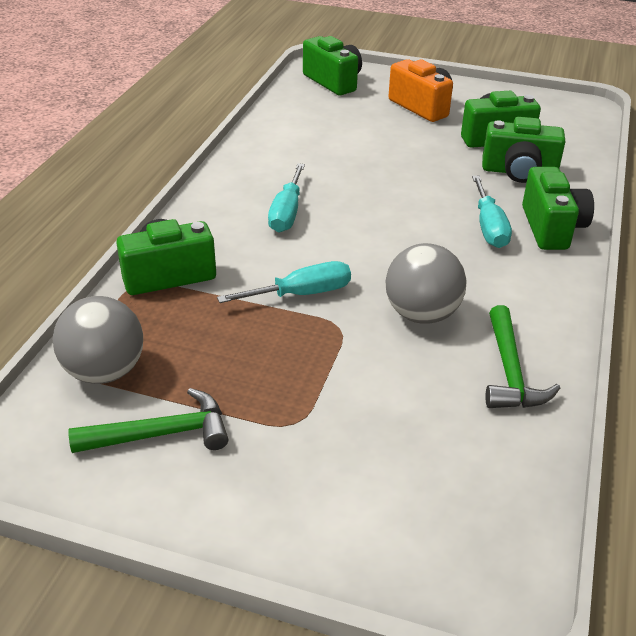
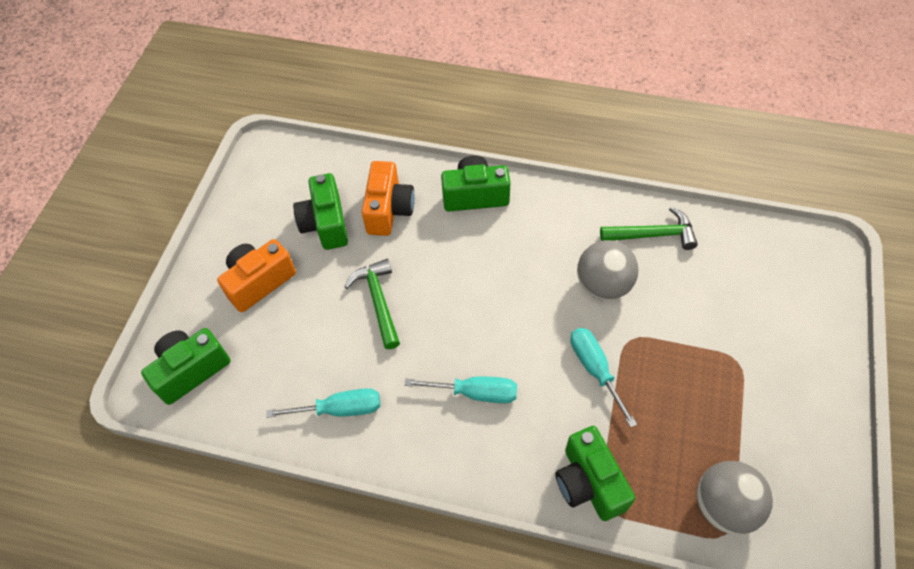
camera: 90 degrees left, 20 degrees up
green hammer [68,388,228,453] -> green hammer moved to [345,259,400,349]
turquoise screwdriver [472,176,512,248] -> turquoise screwdriver moved to [266,388,380,418]
green camera [482,117,565,183] -> orange camera [362,161,415,236]

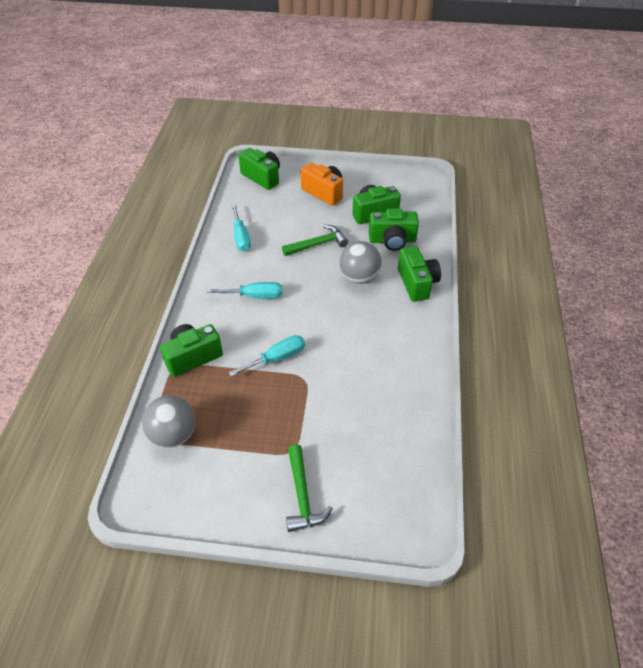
camera: 80 degrees right, 10 degrees down
orange camera [362,161,415,236] -> green camera [369,209,419,251]
turquoise screwdriver [404,376,517,403] -> turquoise screwdriver turned 90 degrees counterclockwise [206,282,282,299]
grey ball [577,240,639,300] -> grey ball moved to [340,241,382,284]
green hammer [600,207,698,250] -> green hammer moved to [286,445,333,532]

